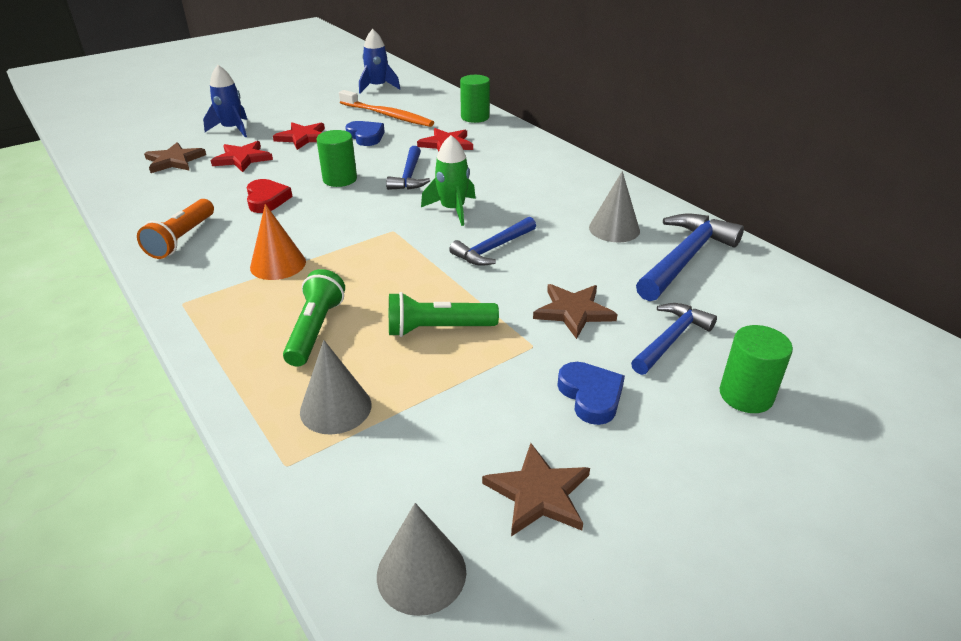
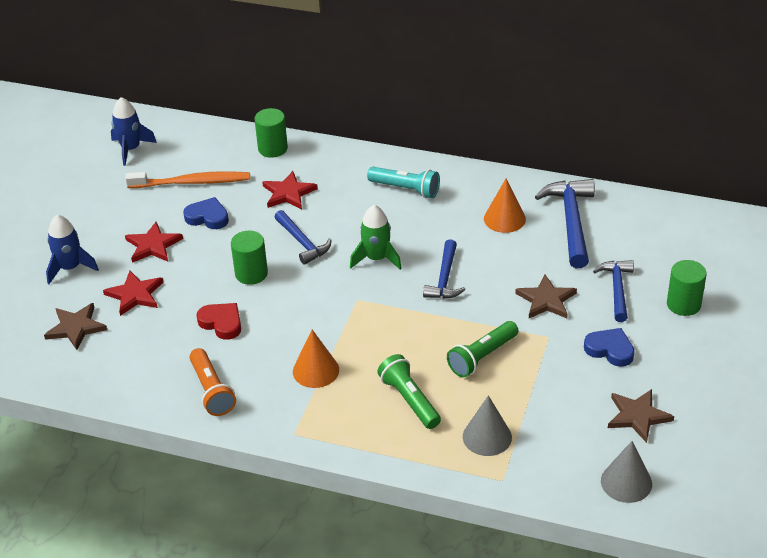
camera: 35 degrees left, 5 degrees up
grey cone [589,171,640,242] -> orange cone [484,178,526,233]
none -> turquoise flashlight [367,167,440,198]

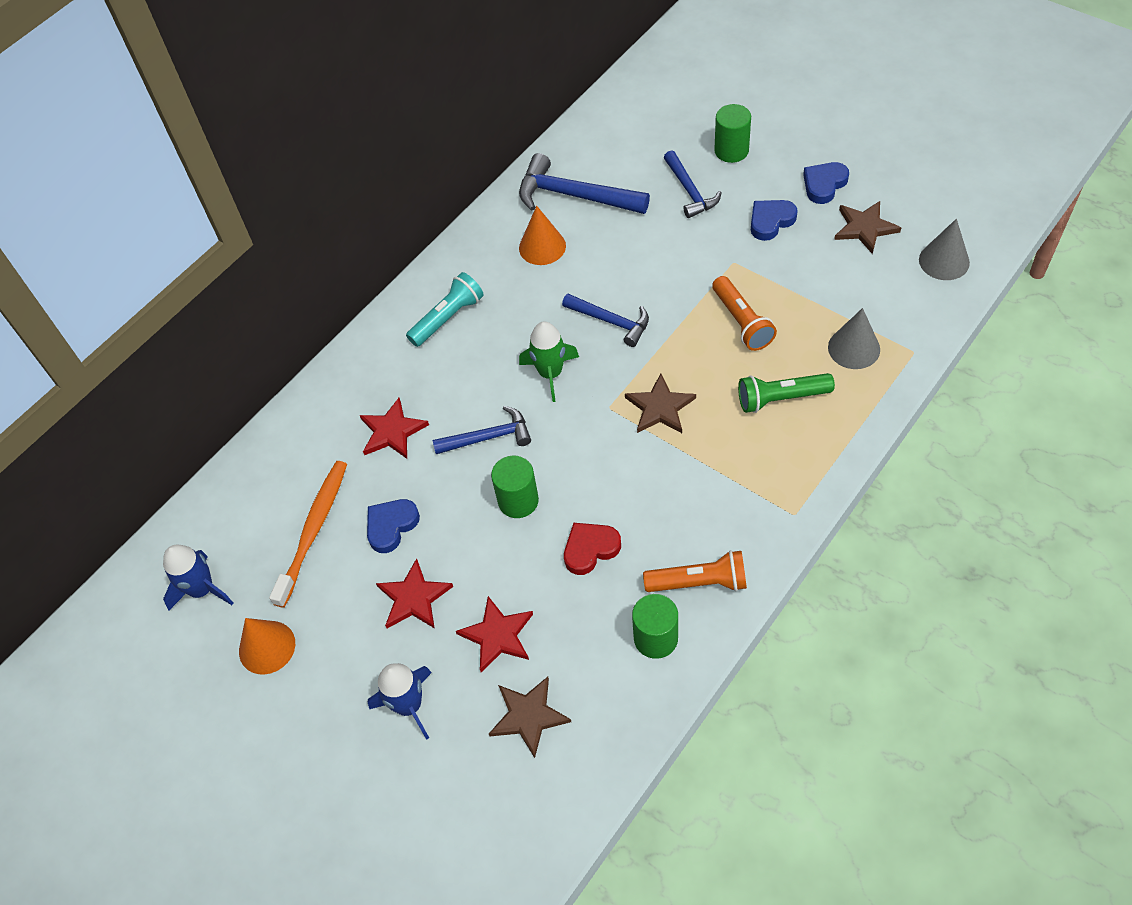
camera: 65 degrees left, 15 degrees up
green cylinder [255,108,288,158] -> green cylinder moved to [632,594,678,659]
orange cone [293,330,339,388] -> orange cone moved to [239,618,295,675]
green flashlight [447,321,519,377] -> orange flashlight [712,276,777,351]
brown star [515,274,577,318] -> brown star moved to [625,374,696,433]
blue hammer [593,260,634,322] -> blue hammer turned 135 degrees counterclockwise [664,150,722,218]
none -> blue heart [803,162,849,204]

